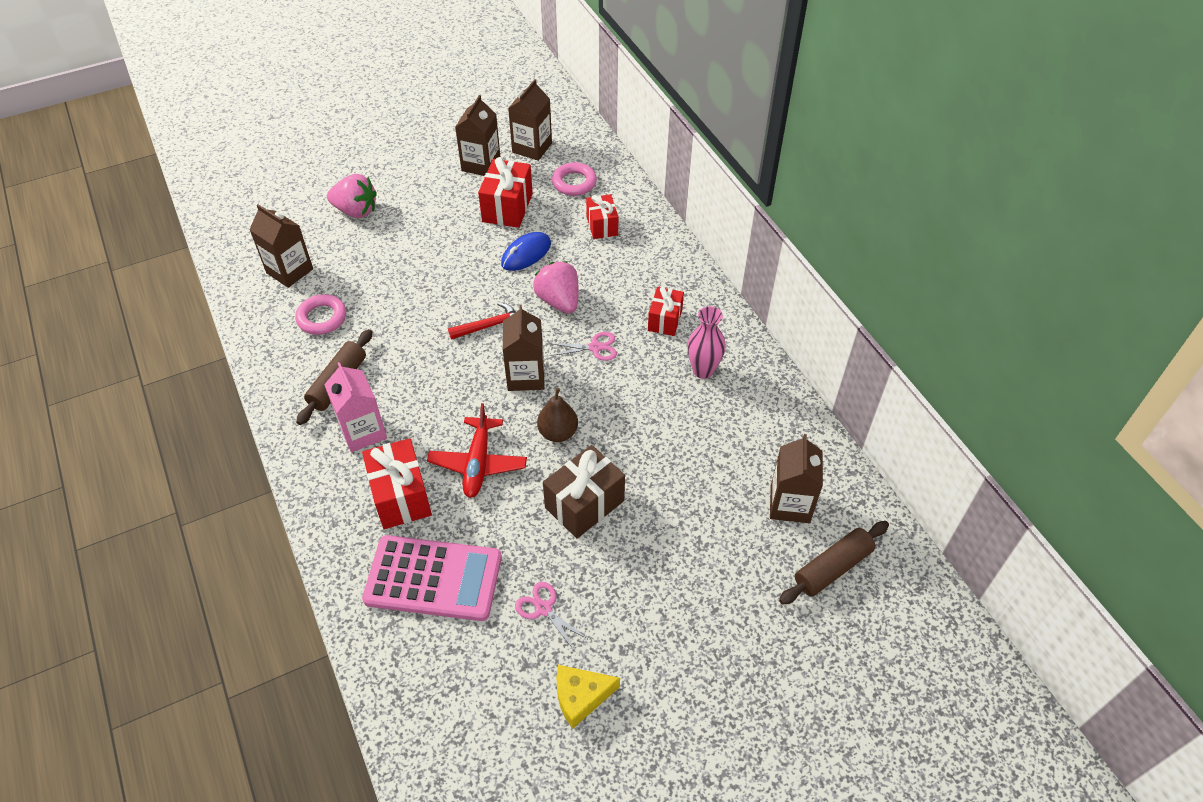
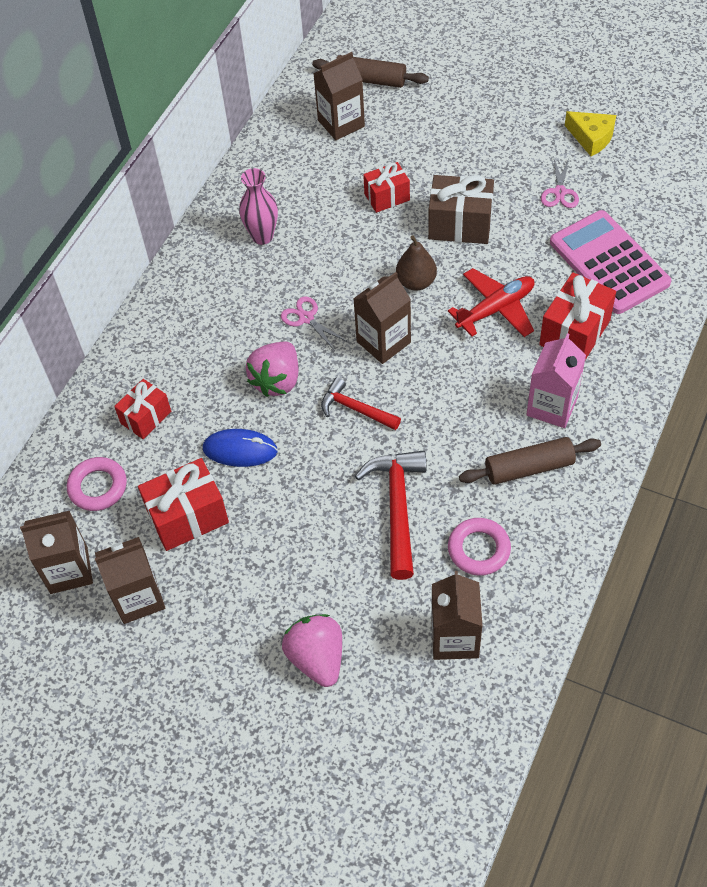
camera: 125 degrees left, 5 degrees up
red gift [648,287,684,336] -> red gift moved to [363,162,410,213]
none -> red hammer [355,450,426,580]

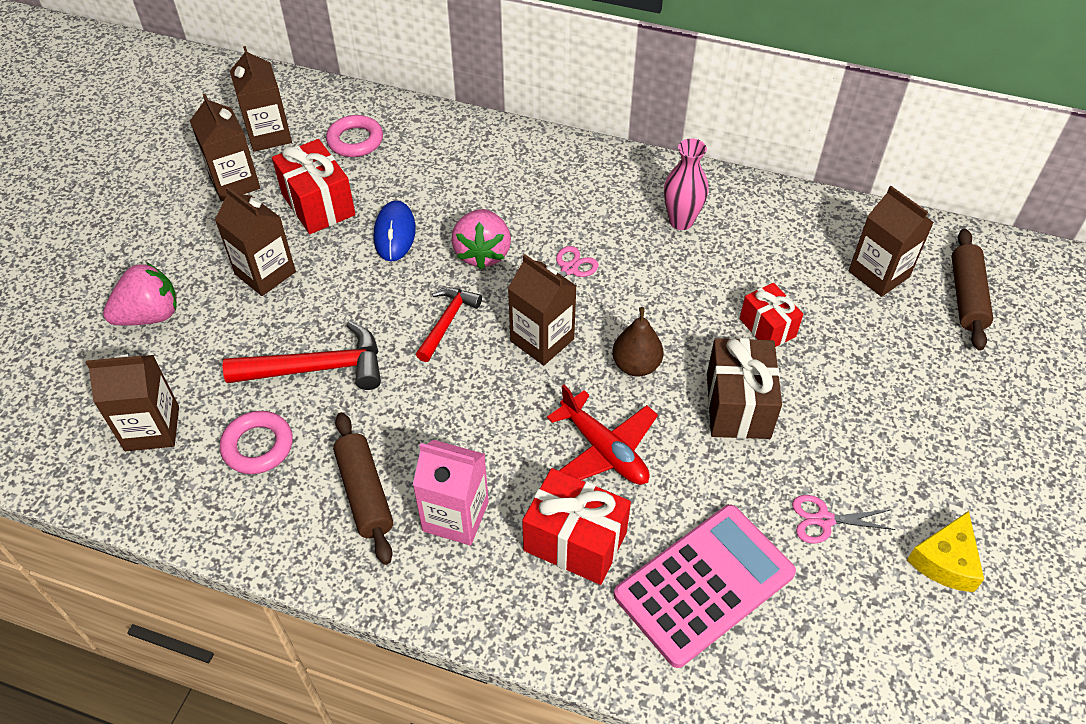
camera: 80 degrees right, 5 degrees down
red gift [114,379,171,439] -> none
pink strawberry [246,342,298,397] -> pink strawberry turned 105 degrees counterclockwise [451,209,511,269]
none -> brown carton [215,187,296,296]

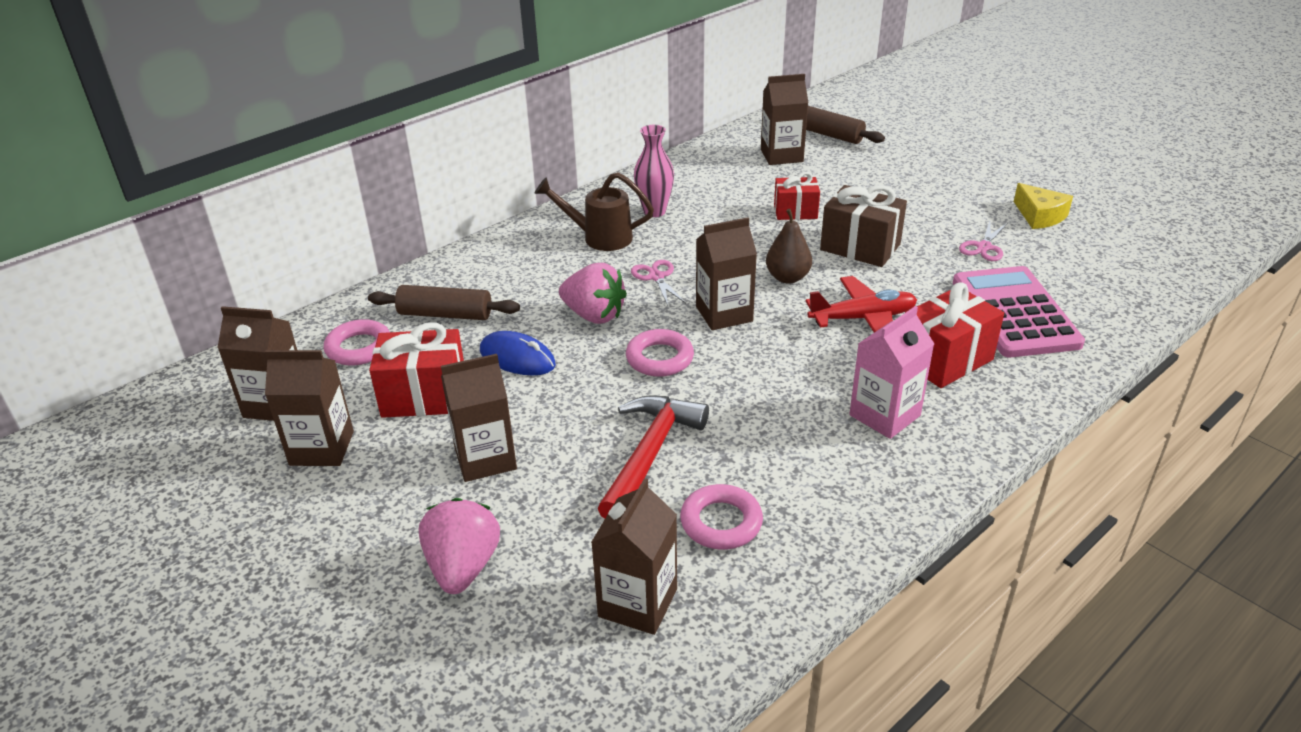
camera: 60 degrees left, 15 degrees down
brown rolling pin [333,412,393,565] -> brown rolling pin moved to [368,285,520,320]
red hammer [416,287,482,362] -> pink ring [626,329,694,377]
none -> brown watering can [534,172,654,251]

